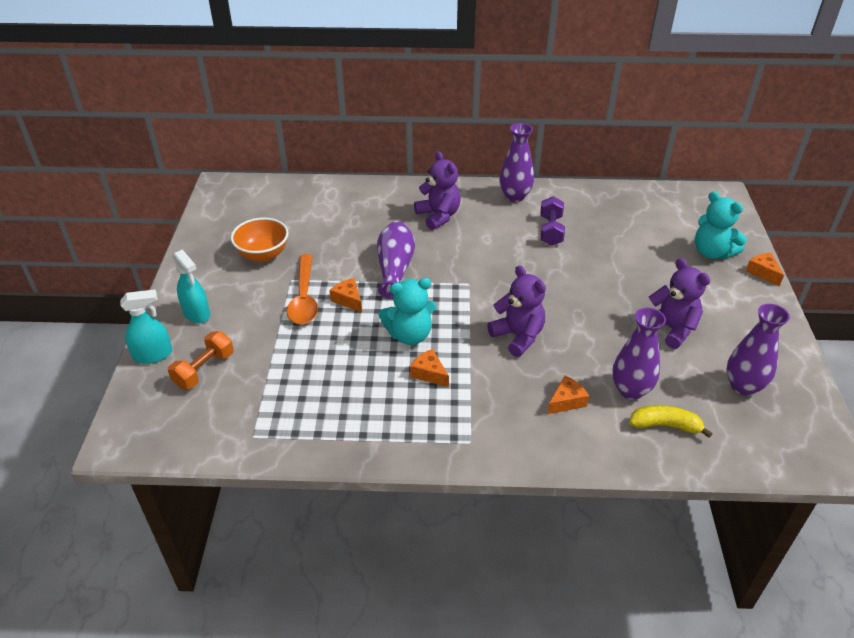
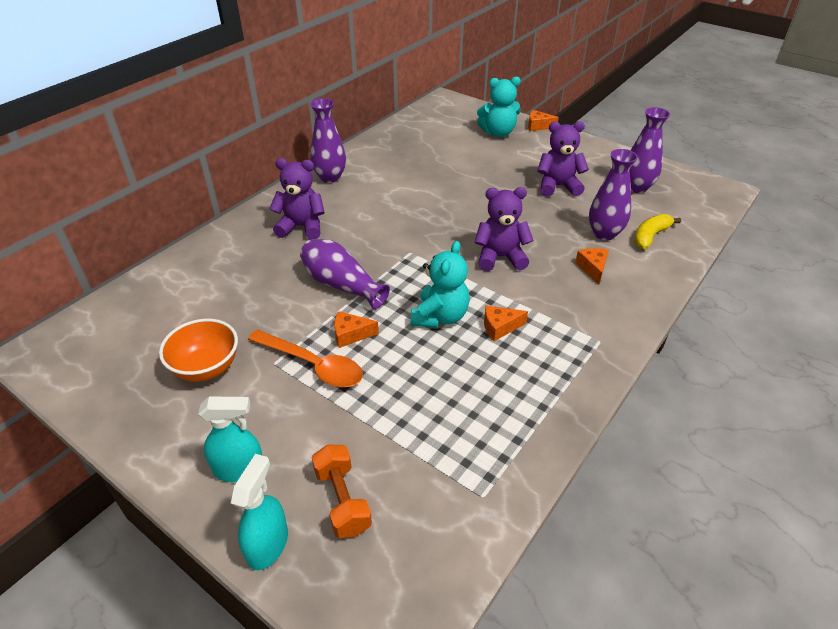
camera: 55 degrees left, 0 degrees up
purple dumbbell [540,196,565,246] -> none

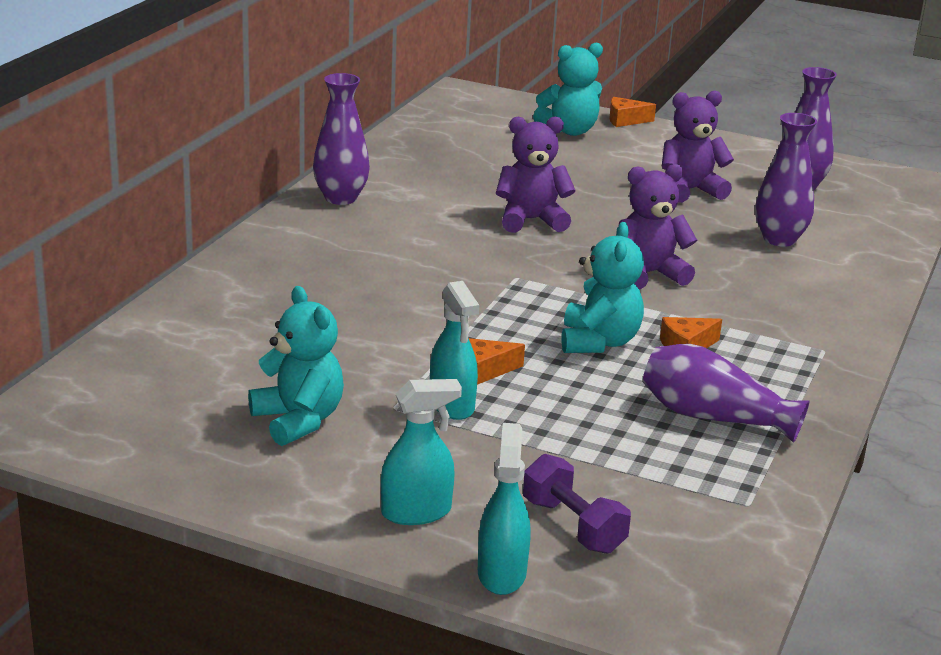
camera: 15 degrees left, 15 degrees down
orange bowl [159,319,238,381] -> turquoise teddy bear [248,286,344,446]
orange spoon [248,330,363,387] -> turquoise spray bottle [430,281,479,420]
purple teddy bear [269,158,325,239] -> purple teddy bear moved to [496,116,576,233]
purple vase [300,239,390,309] -> purple vase moved to [643,344,810,443]
orange dumbbell [312,444,372,538] -> purple dumbbell [523,454,631,554]
orange cheese [575,248,609,284] -> none
yellow banana [634,214,681,249] -> none

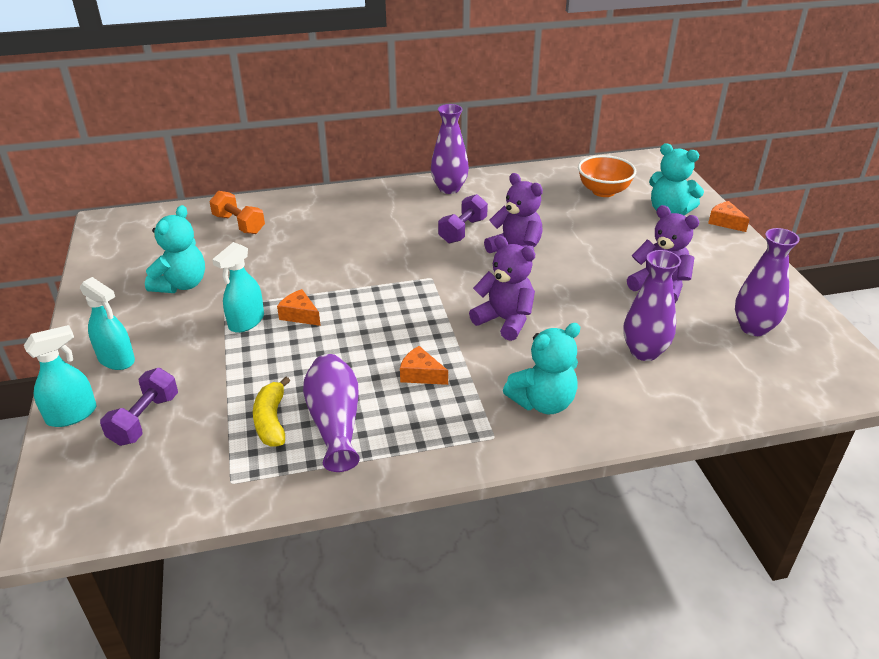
camera: 55 degrees right, 10 degrees up
turquoise teddy bear [561,222,644,353] -> turquoise teddy bear moved to [503,323,580,414]
none -> orange dumbbell [209,191,265,234]
none -> yellow banana [253,377,290,447]
none -> purple dumbbell [438,194,488,243]
none -> orange bowl [578,155,636,197]

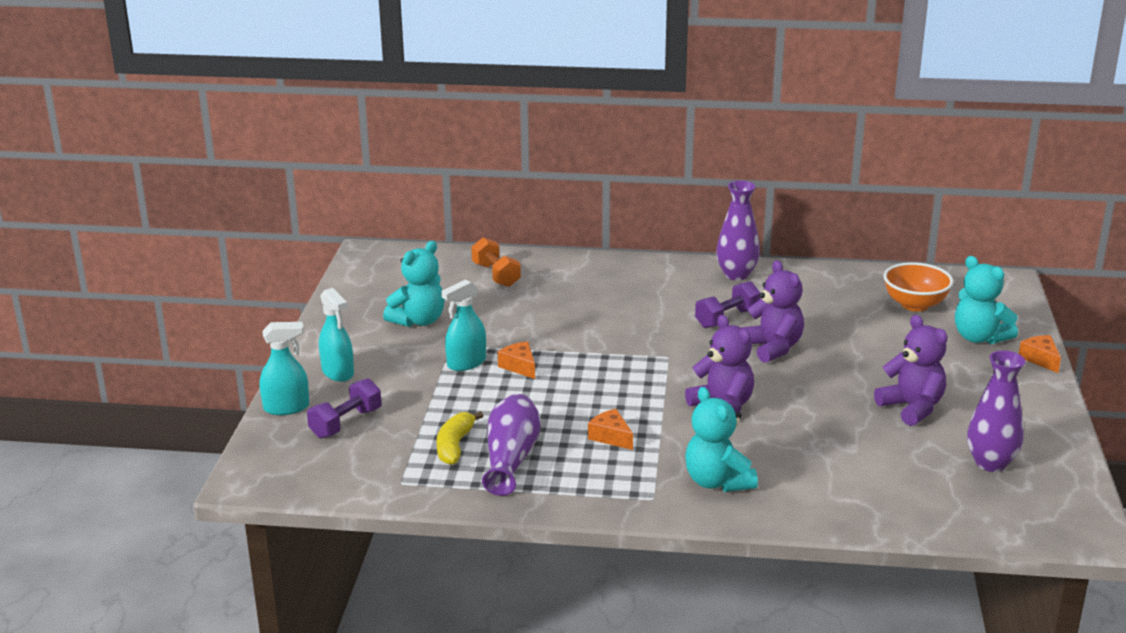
camera: 20 degrees right, 10 degrees down
turquoise teddy bear [503,323,580,414] -> turquoise teddy bear turned 75 degrees clockwise [685,387,758,492]
purple vase [623,250,681,361] -> none

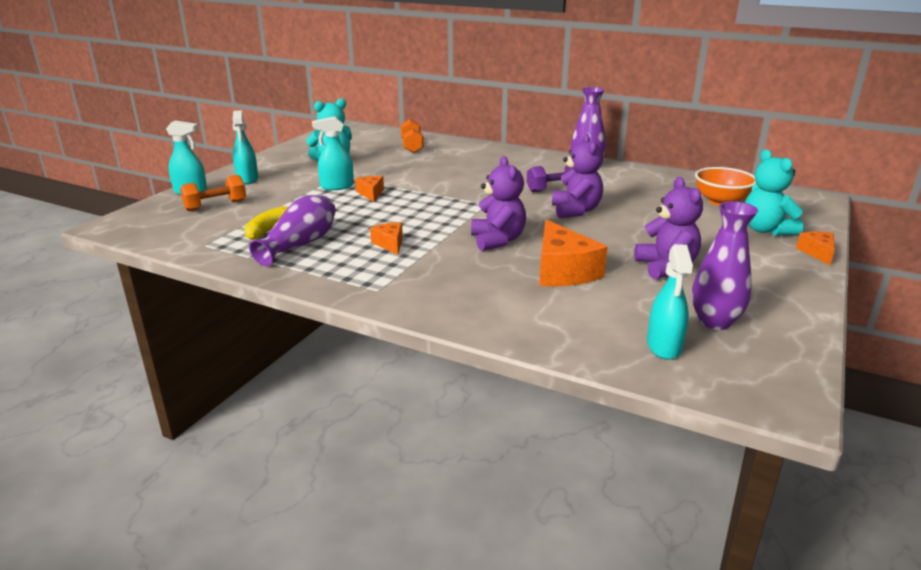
camera: 20 degrees right, 0 degrees up
purple dumbbell [307,378,382,438] -> orange dumbbell [180,175,246,211]
turquoise teddy bear [685,387,758,492] -> none
none -> orange cheese [539,219,607,286]
none -> turquoise spray bottle [647,244,693,360]

